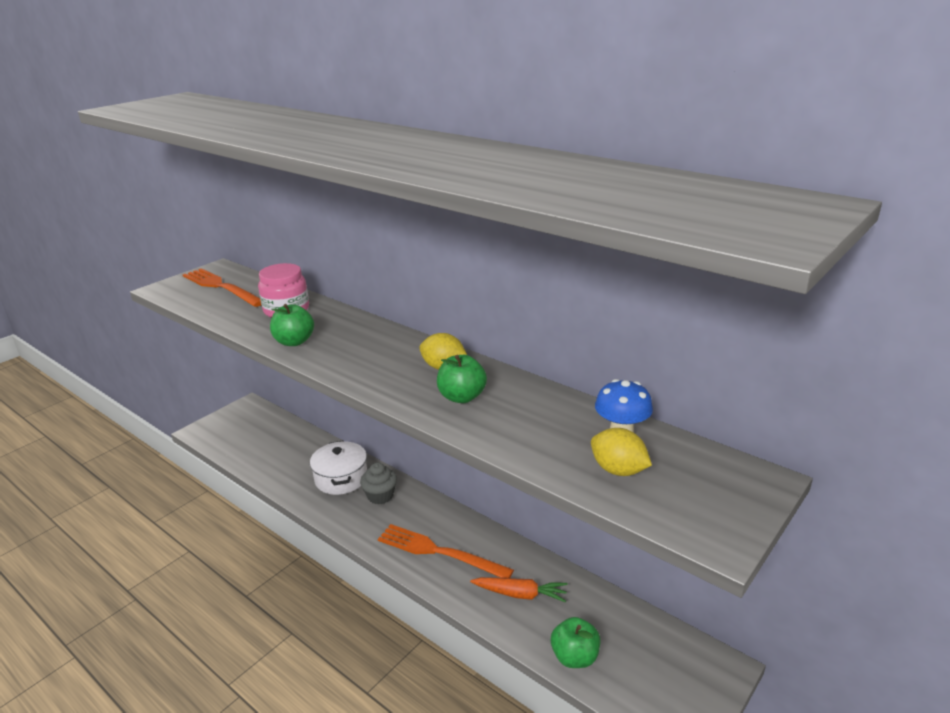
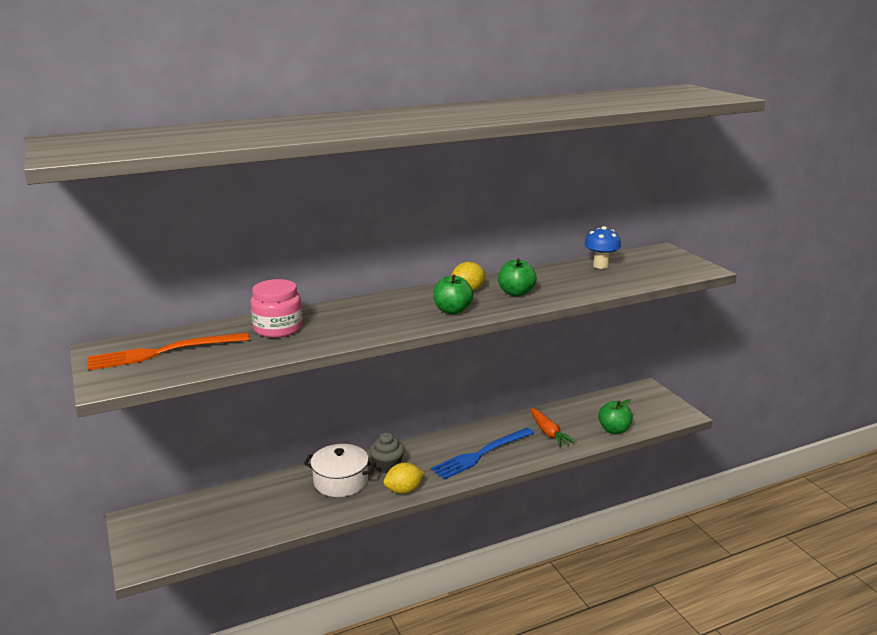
camera: 65 degrees left, 5 degrees down
green apple [270,304,314,346] -> green apple moved to [433,274,473,314]
orange fork [378,524,514,578] -> blue fork [431,427,534,480]
orange carrot [470,577,568,603] -> orange carrot turned 120 degrees clockwise [530,408,577,447]
yellow lemon [591,428,652,476] -> yellow lemon moved to [383,463,425,494]

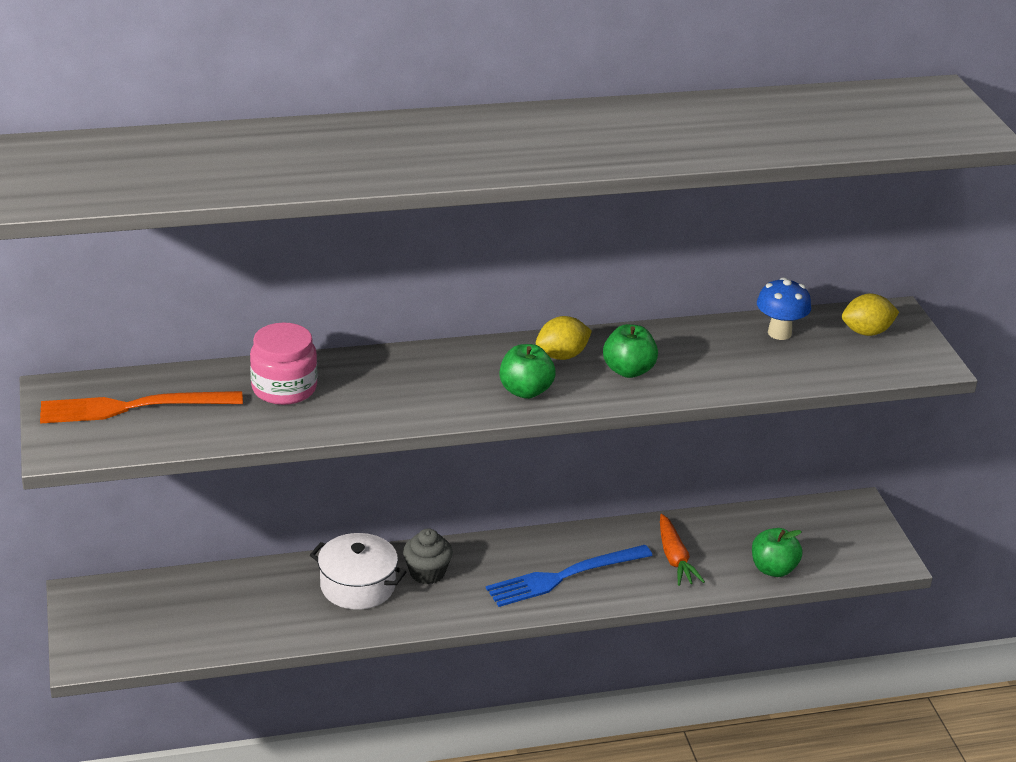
camera: 10 degrees right, 10 degrees up
yellow lemon [383,463,425,494] -> yellow lemon moved to [842,294,899,336]

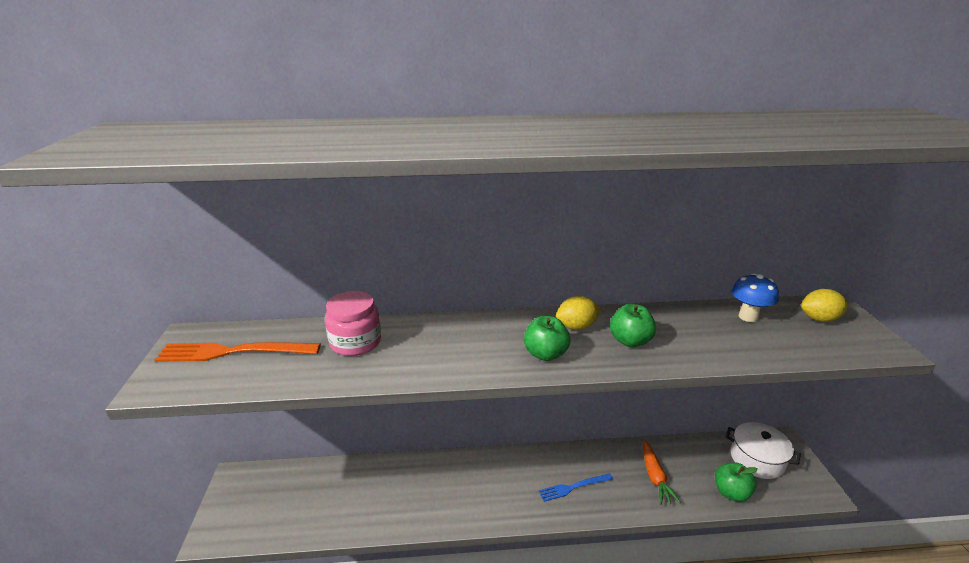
camera: 10 degrees right, 5 degrees down
white pot [310,533,407,610] -> white pot moved to [726,422,801,479]
grey cupcake [403,528,453,584] -> none
blue fork [486,545,653,607] -> blue fork [539,473,613,502], size x0.60

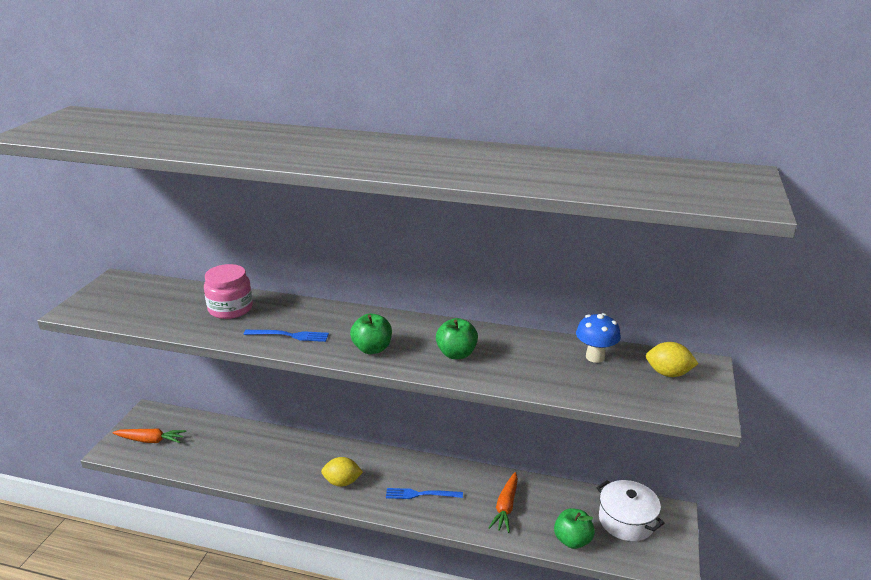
camera: 20 degrees right, 0 degrees up
orange fork [155,342,321,362] -> none
yellow lemon [556,296,601,330] -> yellow lemon moved to [321,457,363,487]
none -> orange carrot [112,428,186,443]
none -> blue fork [244,330,329,342]

